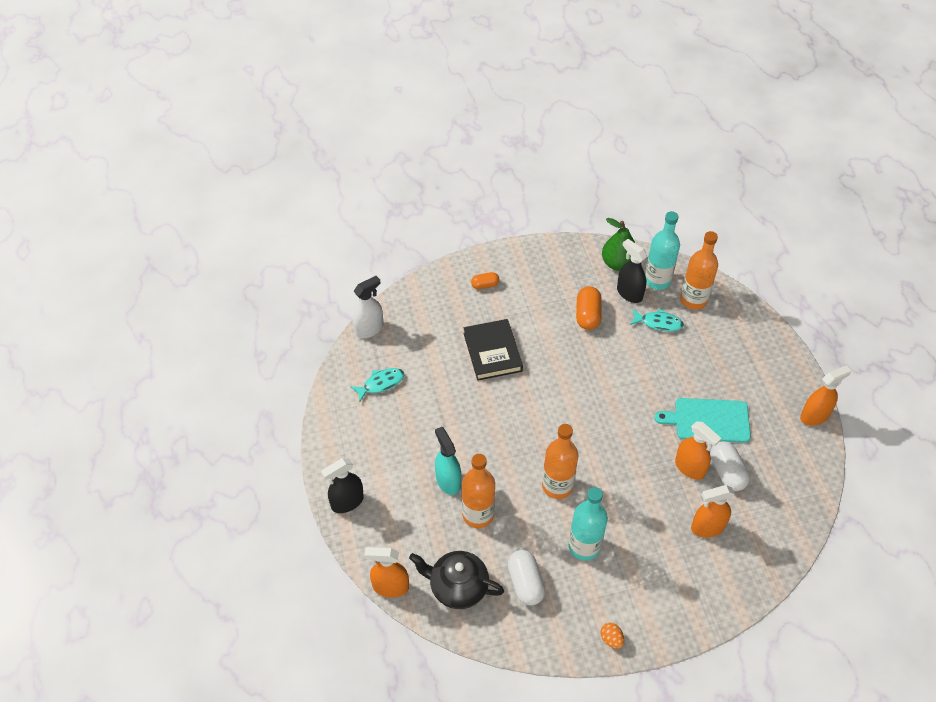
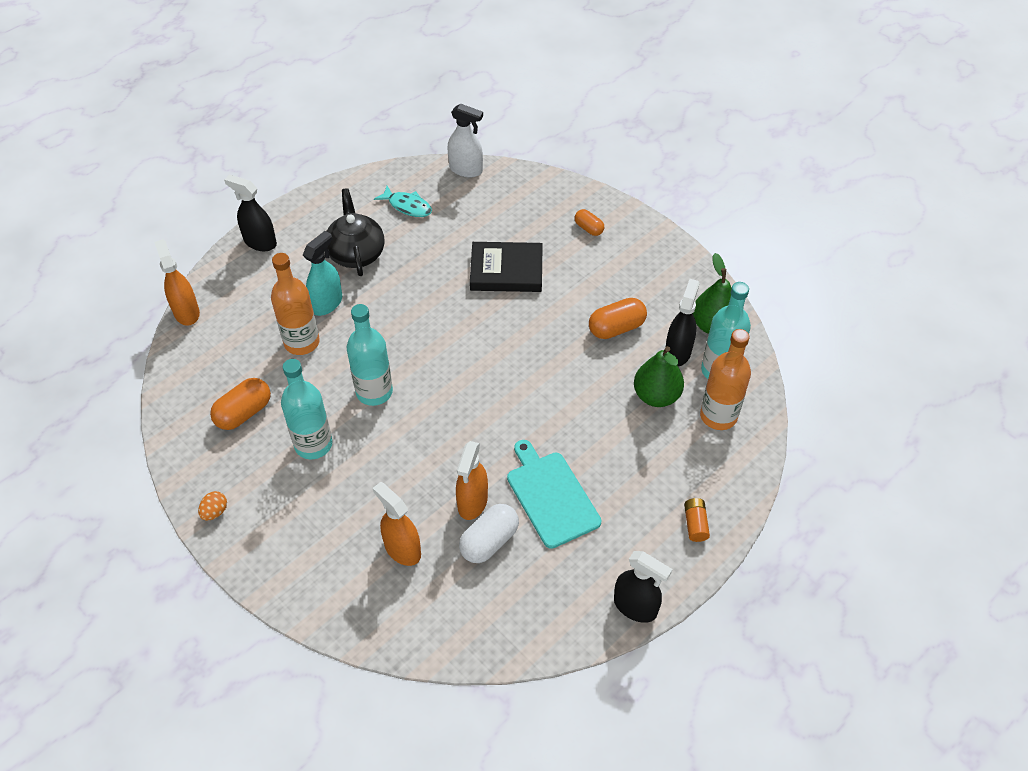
camera: 60 degrees right, 0 degrees up
black teapot [409,551,504,609] -> black teapot moved to [326,188,384,276]
black book [463,319,523,381] -> black book turned 45 degrees clockwise [470,242,543,292]
white capsule [508,550,546,605] -> orange capsule [210,378,271,430]
orange bottle [542,424,579,499] -> turquoise bottle [347,304,393,406]
turquoise fish [630,308,684,332] -> green pear [634,346,684,407]
orange spray bottle [800,365,851,426] -> black spray bottle [614,551,672,623]
none -> orange battery [684,498,710,542]

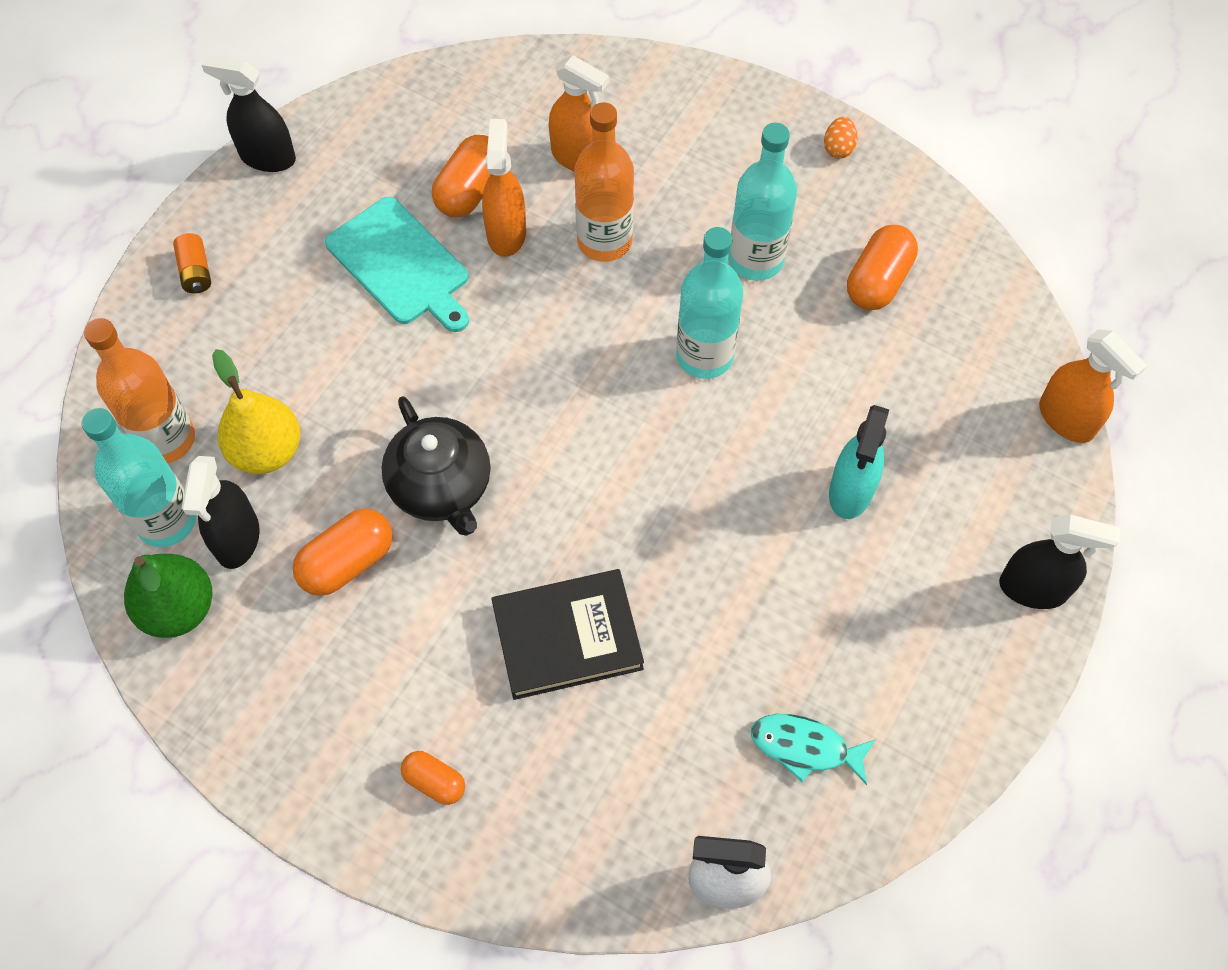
camera: 165 degrees right, 10 degrees up
orange bottle [271,253,320,355] -> orange bottle moved to [574,102,634,262]
black teapot [326,188,384,276] -> black teapot moved to [381,396,491,536]
white capsule [459,504,519,563] -> orange capsule [432,135,490,217]
green pear [634,346,684,407] -> yellow pear [212,349,300,474]

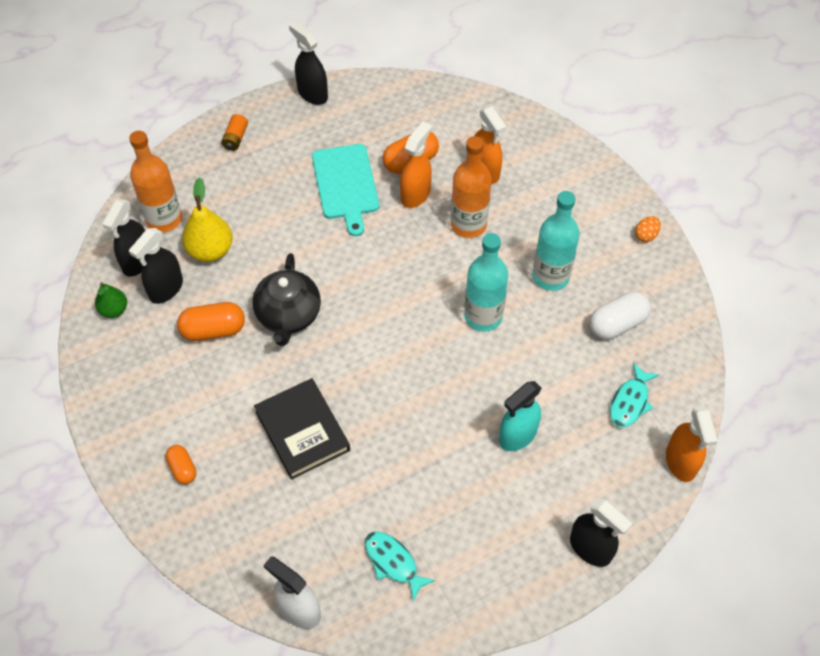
camera: 30 degrees right, 5 degrees down
turquoise bottle [82,408,196,547] -> black spray bottle [102,199,146,277]
green pear [124,554,213,638] -> green pear [95,282,127,318], size x0.62
black book [491,569,644,700] -> black book turned 45 degrees clockwise [254,378,350,480]
orange capsule [847,225,918,310] -> white capsule [589,291,651,340]
none -> turquoise fish [610,363,659,428]

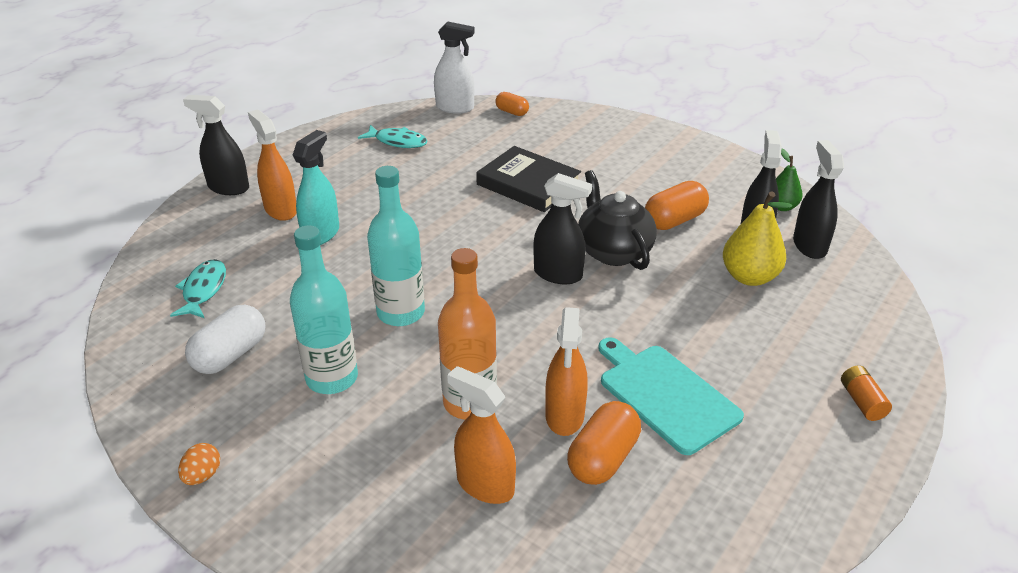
camera: 155 degrees right, 20 degrees down
orange bottle [129,131,182,232] -> none
orange capsule [166,445,196,484] -> orange capsule moved to [495,92,529,116]
black spray bottle [289,21,328,105] -> black spray bottle moved to [533,173,592,284]
orange spray bottle [666,406,718,482] -> orange spray bottle moved to [248,109,297,221]

